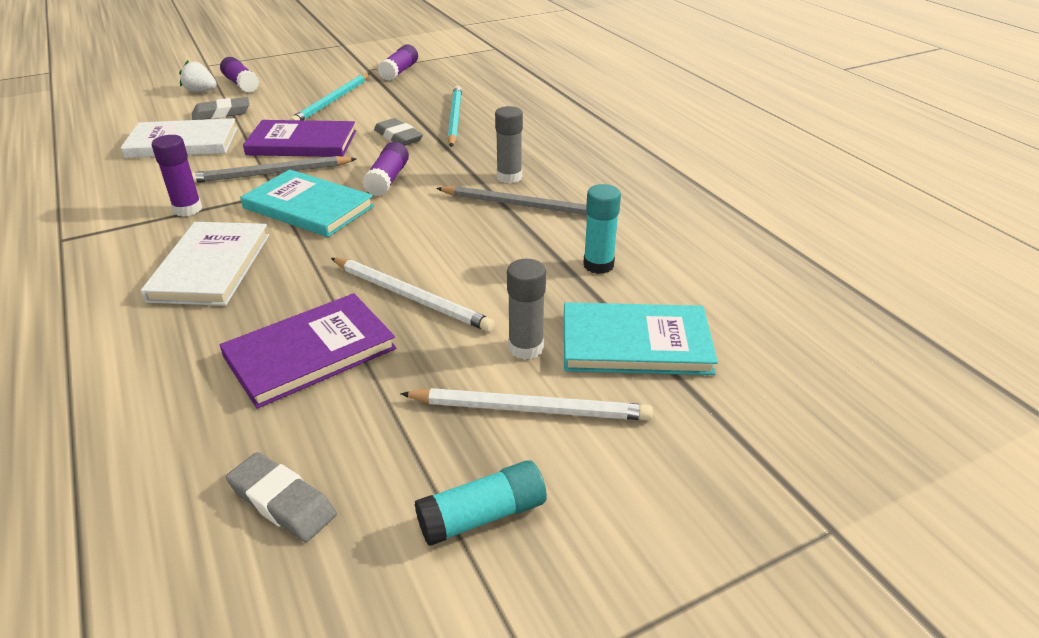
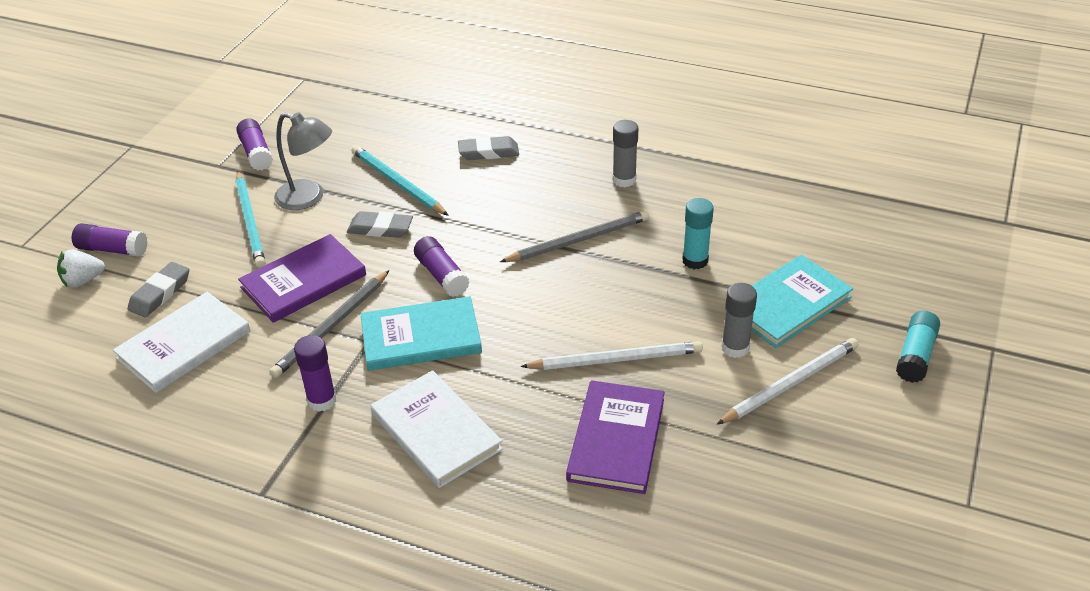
camera: 40 degrees left, 5 degrees up
grey eraser [226,452,337,542] -> grey eraser moved to [458,136,519,160]
turquoise glue stick [415,460,547,546] -> turquoise glue stick moved to [896,311,940,383]
grey glue stick [495,106,523,183] -> grey glue stick moved to [612,120,638,187]
none -> grey lamp [274,112,332,210]

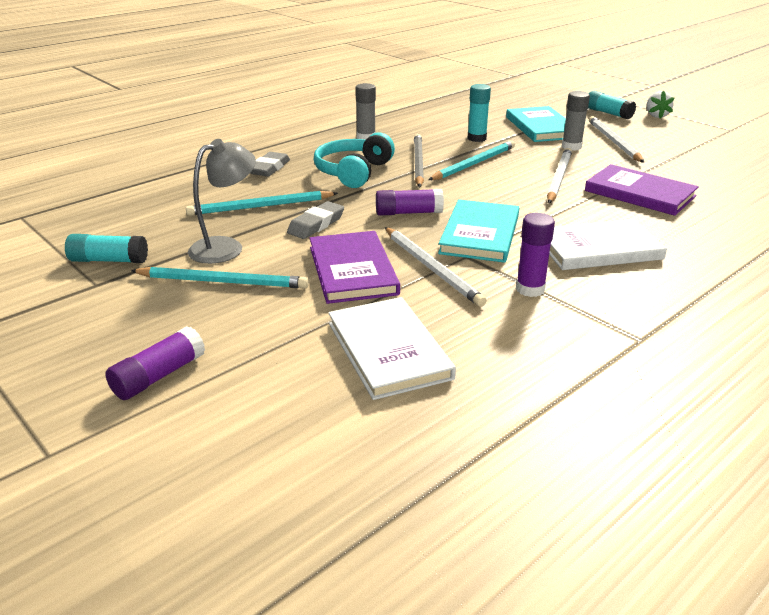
camera: 65 degrees left, 10 degrees down
white strawberry [57,250,105,287] -> white strawberry moved to [647,90,674,119]
grey eraser [128,262,189,317] -> none
purple glue stick [236,118,273,171] -> turquoise glue stick [65,234,148,263]
grey pencil [269,270,390,378] -> white pencil [385,227,487,307]
none -> turquoise headphones [313,132,395,188]
none -> turquoise pencil [428,140,515,180]

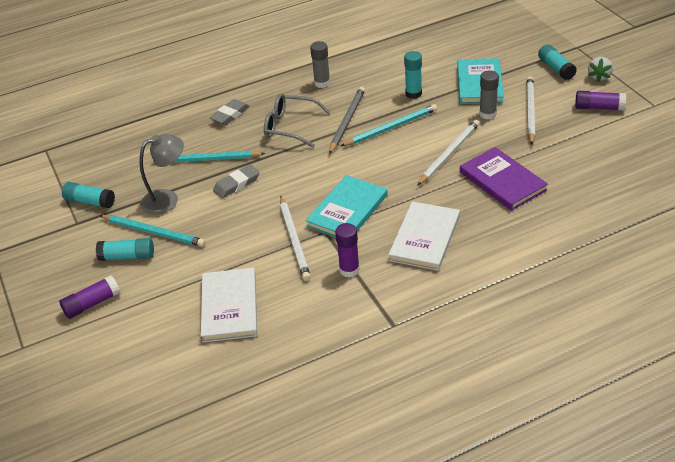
camera: 20 degrees right, 10 degrees up
purple book [310,231,400,304] -> none
turquoise headphones [313,132,395,188] -> grey glasses [264,93,331,148]
purple glue stick [376,189,444,216] -> purple glue stick moved to [575,91,626,111]
white book [549,219,667,270] -> white book turned 75 degrees counterclockwise [388,201,460,271]
none -> turquoise glue stick [96,238,154,261]

